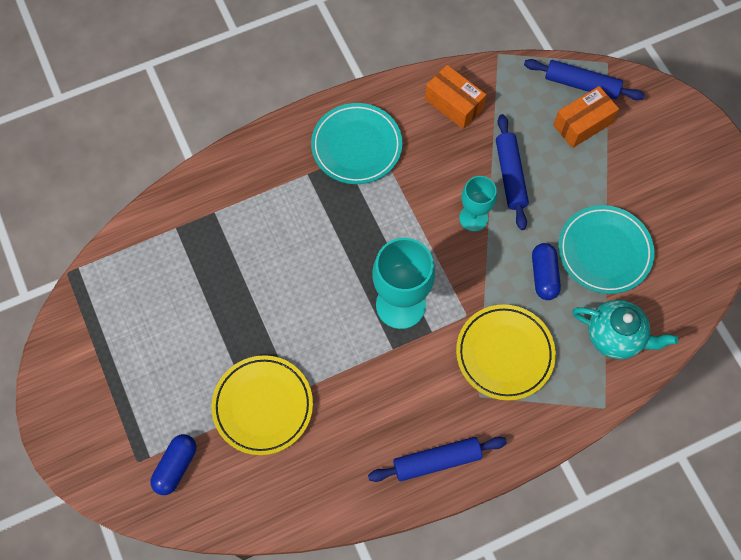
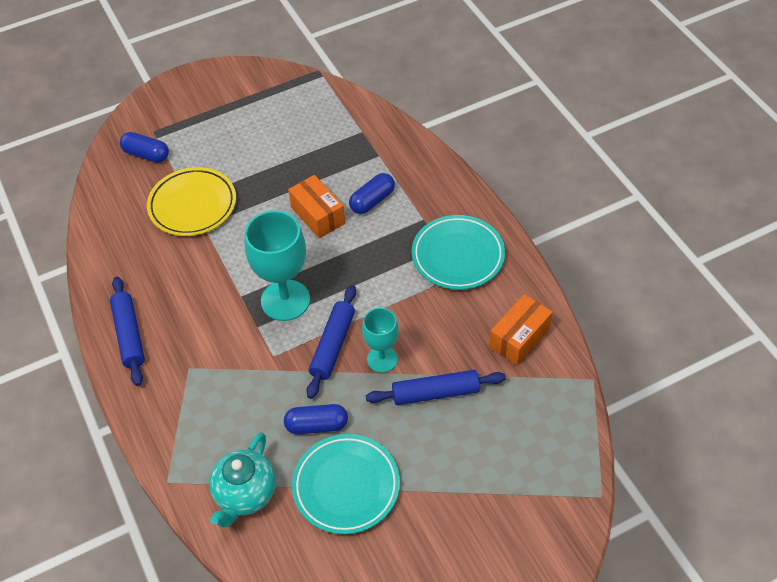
camera: 90 degrees right, 15 degrees down
yellow plate [456,304,556,401] -> none
blue rolling pin [524,59,645,100] -> blue rolling pin moved to [306,285,356,399]
orange box [553,86,619,148] -> orange box moved to [288,175,345,238]
none -> blue capsule [349,173,395,214]

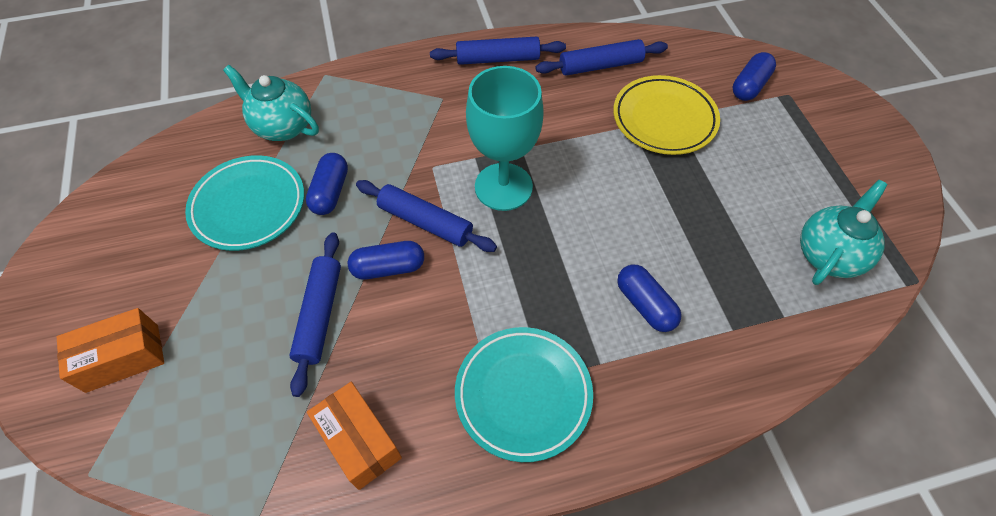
camera: 100 degrees right, 5 degrees up
orange box [288,175,345,238] -> orange box moved to [57,308,164,393]
turquoise goblet [362,308,399,373] -> blue capsule [348,241,424,280]
none -> blue rolling pin [535,39,668,76]
none -> turquoise teapot [800,180,888,285]

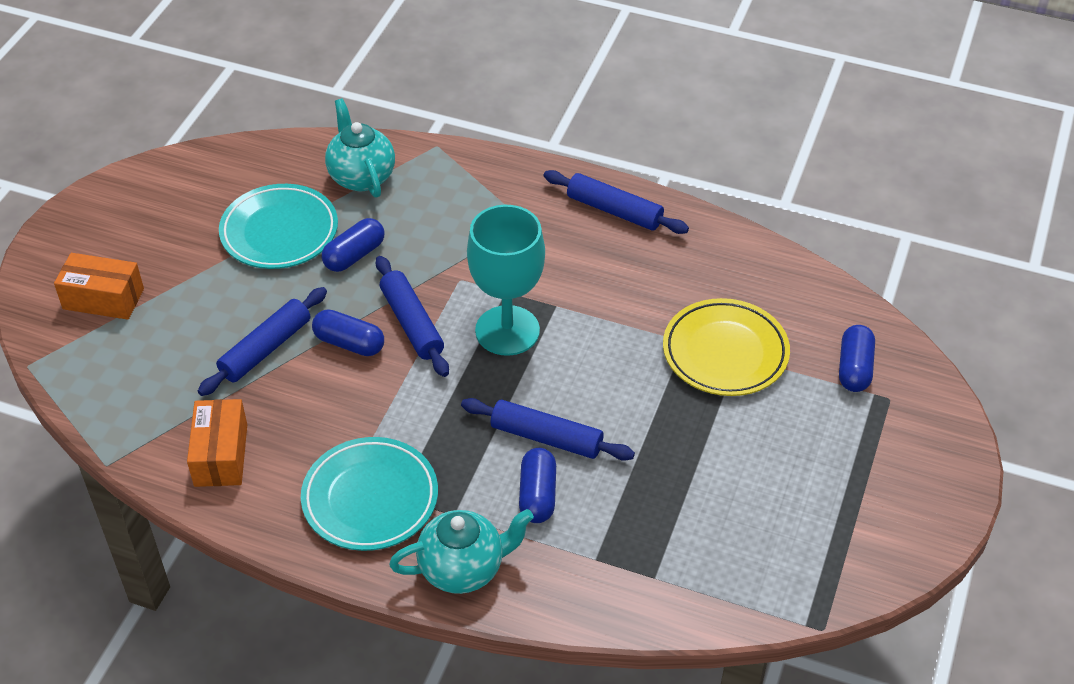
camera: 35 degrees right, 10 degrees down
blue rolling pin [535,39,668,76] -> blue rolling pin moved to [461,398,635,461]
blue capsule [733,52,776,101] -> blue capsule turned 60 degrees counterclockwise [839,325,875,392]
turquoise teapot [800,180,888,285] -> turquoise teapot moved to [389,509,534,594]

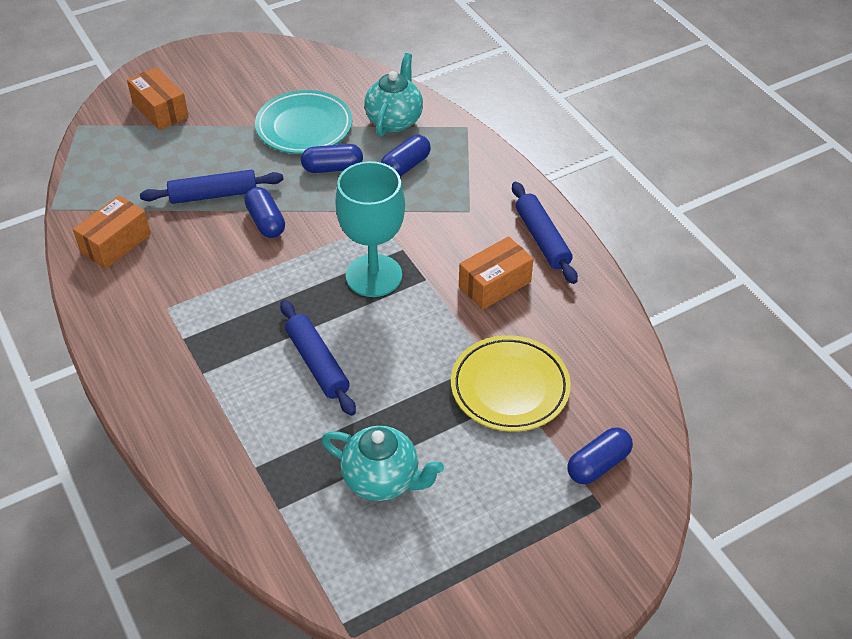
camera: 40 degrees right, 0 degrees up
turquoise plate [301,437,438,551] -> none
blue rolling pin [376,256,449,377] -> none
turquoise teapot [389,509,534,594] -> turquoise teapot moved to [321,426,444,501]
blue capsule [519,448,556,523] -> blue capsule moved to [381,135,431,177]
none -> orange box [459,236,533,310]

